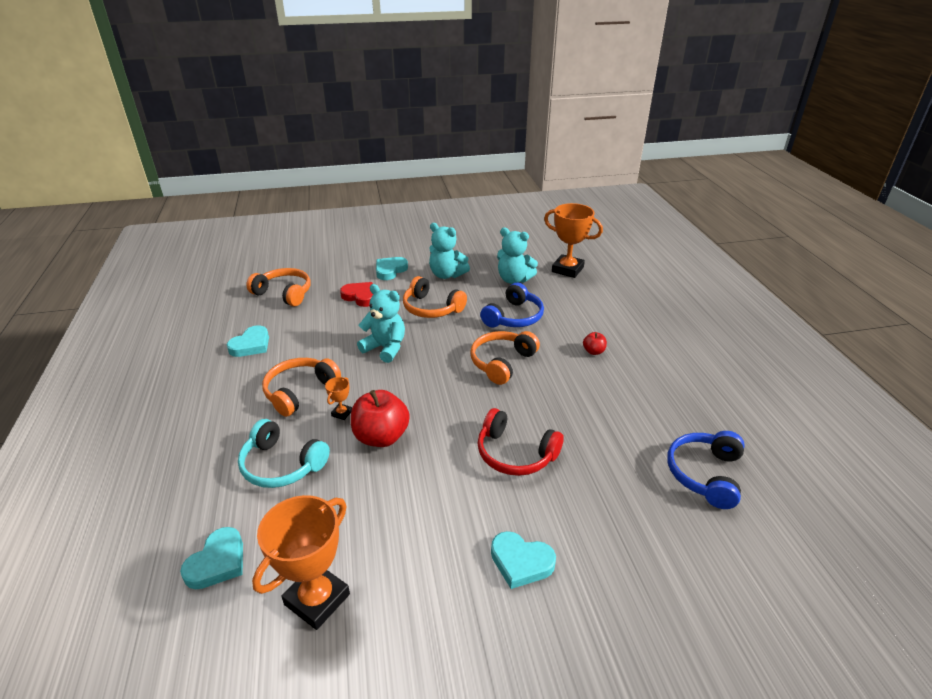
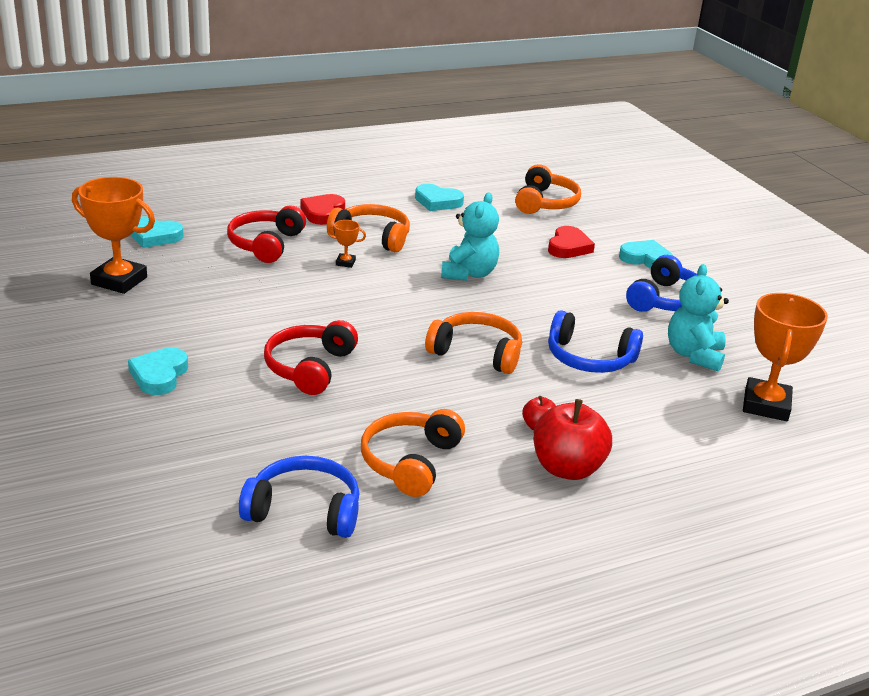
camera: 75 degrees right, 5 degrees down
turquoise headphones [238,419,330,488] -> red headphones [227,206,306,263]
red apple [351,390,410,447] -> red apple moved to [533,399,612,480]
orange headphones [403,276,467,318] -> orange headphones moved to [361,409,465,497]
turquoise teddy bear [429,223,470,279] -> blue headphones [626,255,697,312]
none -> red heart [301,194,345,225]

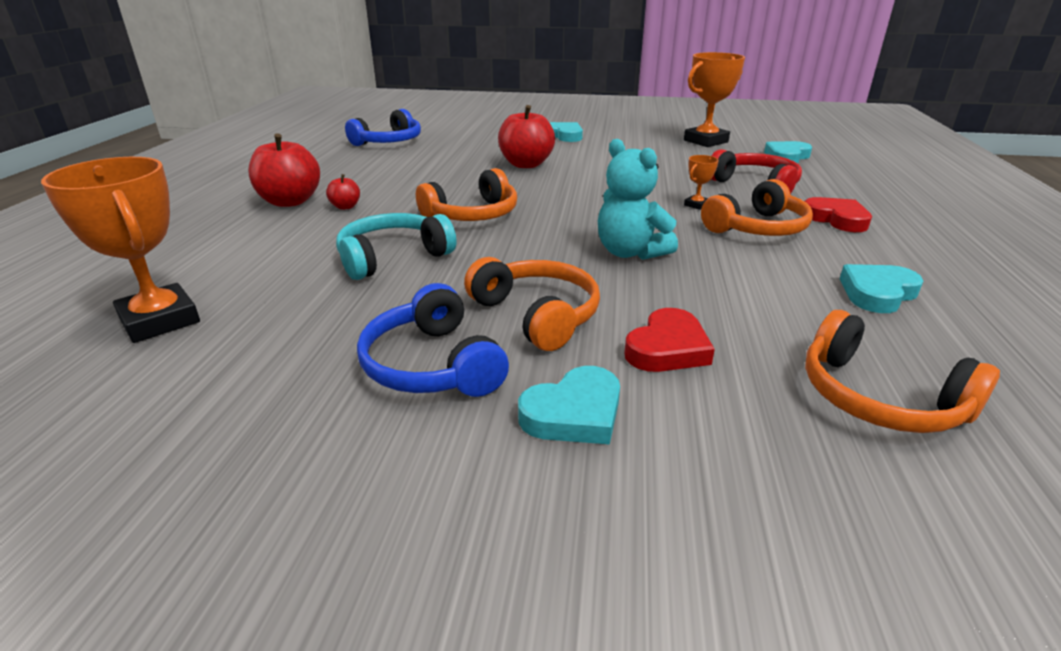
camera: 125 degrees right, 0 degrees up
red headphones [264,320,358,395] -> red apple [498,105,555,168]
orange headphones [361,409,465,497] -> orange headphones moved to [464,257,600,351]
red heart [548,226,595,258] -> red heart turned 105 degrees counterclockwise [624,308,715,372]
blue headphones [548,310,643,373] -> turquoise headphones [336,213,456,280]
turquoise teddy bear [668,264,729,372] -> none

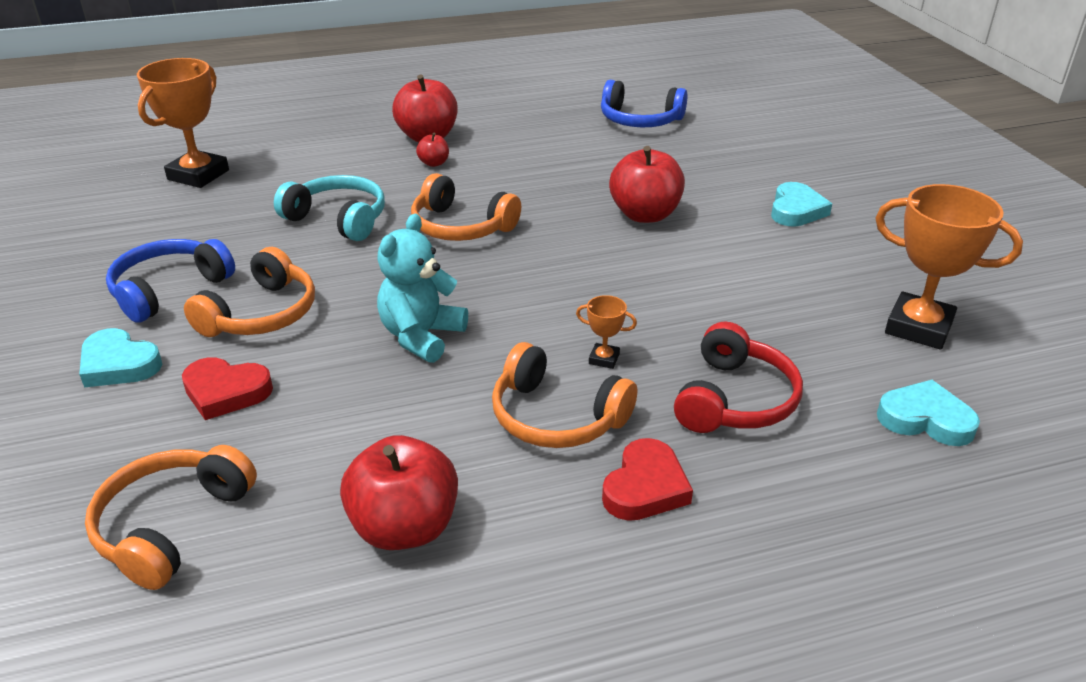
camera: 65 degrees right, 5 degrees up
turquoise heart [840,264,923,313] -> red apple [340,435,458,550]

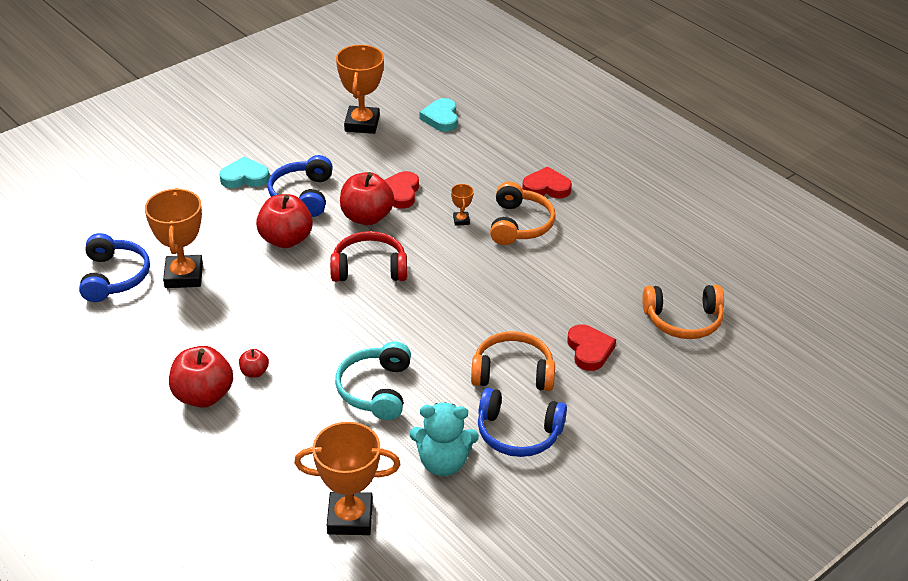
camera: 115 degrees left, 5 degrees up
turquoise heart [79,328,162,388] -> none
red apple [340,435,458,550] -> red apple moved to [340,172,394,225]
turquoise teddy bear [377,214,468,363] -> turquoise teddy bear moved to [410,402,479,476]
orange headphones [411,173,521,241] -> none
red headphones [674,322,803,433] -> red headphones moved to [330,231,407,282]
none -> orange trophy [145,188,203,288]
none -> blue headphones [268,155,333,217]
none -> red heart [384,171,419,209]

